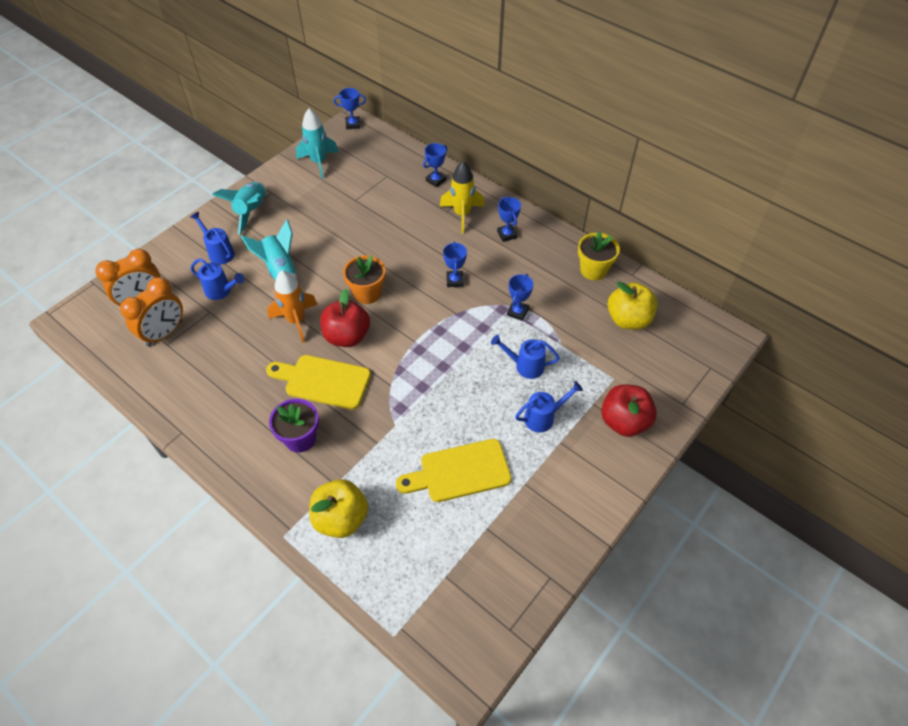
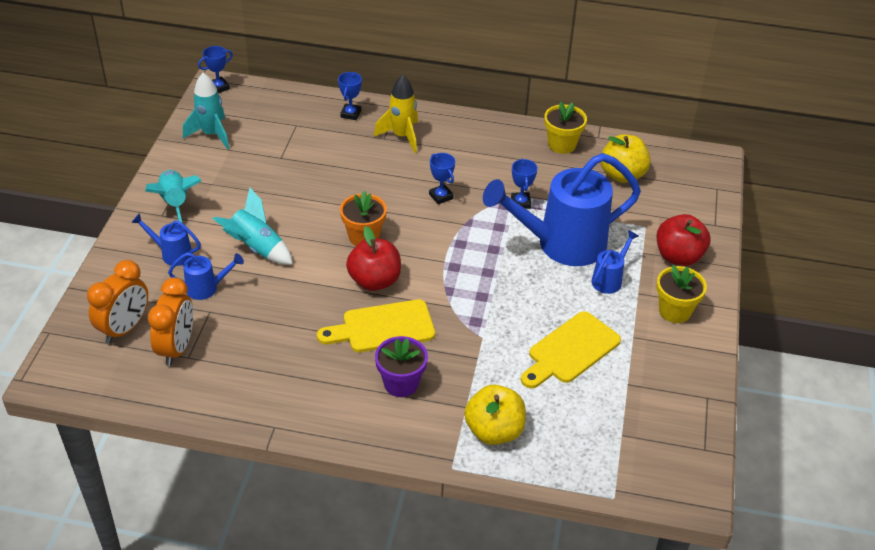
camera: 30 degrees left, 10 degrees down
orange rocket [267,270,318,343] -> none
blue watering can [491,335,560,379] -> blue watering can [483,153,641,266], size x2.30
blue trophy [497,197,521,242] -> none
none -> yellow flower pot [656,265,707,323]

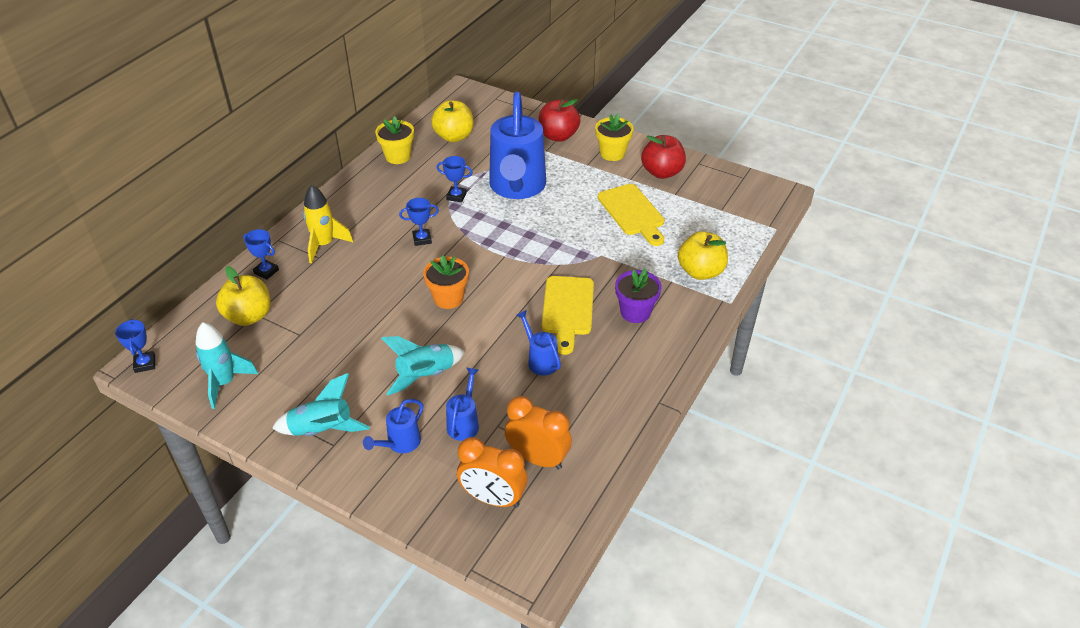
camera: 70 degrees left, 0 degrees up
orange clock [87,260,148,344] -> orange clock turned 150 degrees clockwise [457,437,528,508]
red apple [346,226,401,291] -> red apple moved to [641,135,686,179]
blue watering can [592,230,639,294] -> blue watering can moved to [516,310,561,376]
none -> yellow apple [216,266,271,326]

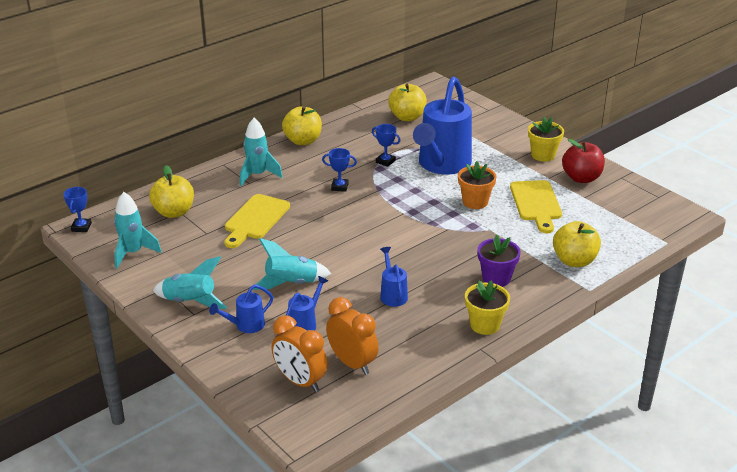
camera: 20 degrees right, 10 degrees down
blue trophy [243,229,279,280] -> none
yellow rocket [303,185,353,264] -> turquoise rocket [240,118,283,186]
yellow flower pot [375,116,414,164] -> yellow flower pot moved to [465,280,510,335]
orange flower pot [423,255,469,309] -> orange flower pot moved to [458,161,497,209]
red apple [539,99,581,142] -> none
yellow cutting board [542,276,594,355] -> yellow cutting board moved to [225,194,290,248]
none -> yellow apple [282,106,322,145]

